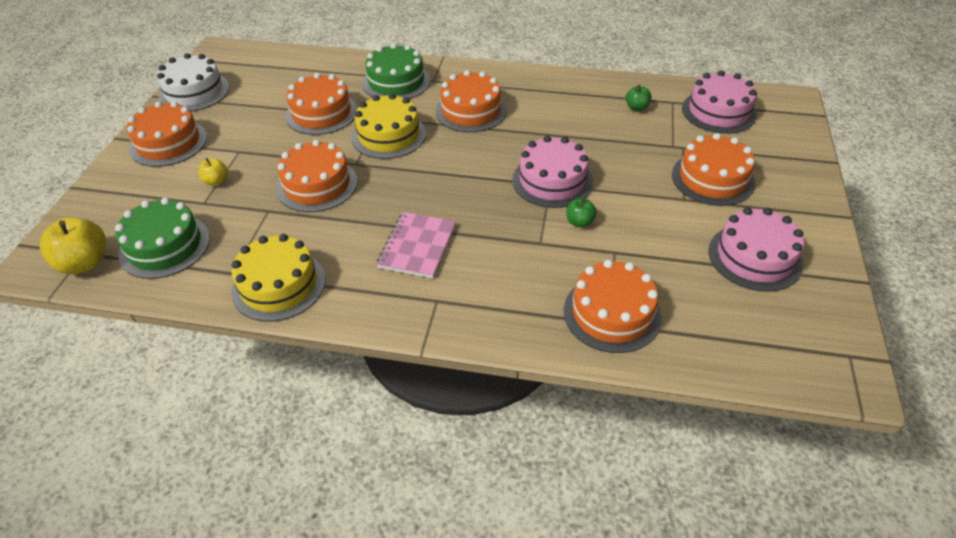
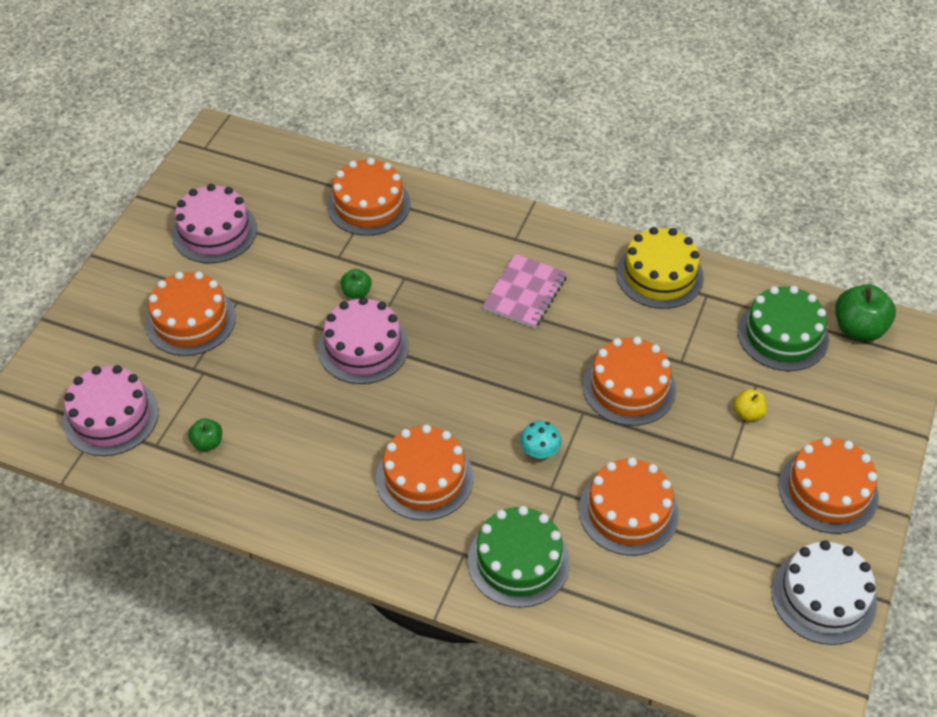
camera: 170 degrees left, 5 degrees up
yellow apple [40,218,106,274] -> green apple [835,284,896,341]
yellow cake [351,93,426,159] -> turquoise mushroom [520,421,562,459]

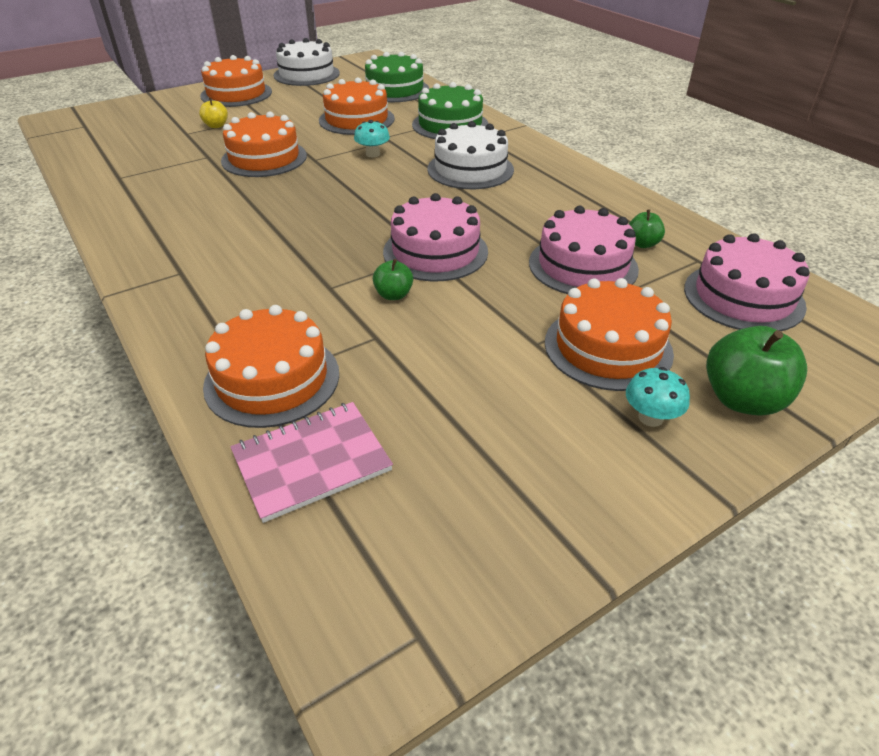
camera: 145 degrees left, 10 degrees down
pink cake [172,184,257,263] -> pink cake moved to [529,206,639,294]
orange cake [376,424,473,520] -> white cake [427,121,514,189]
pink notebook [482,254,567,328] -> pink notebook moved to [231,402,393,523]
yellow cake [616,227,704,309] -> none
green cake [738,286,829,371] -> green cake moved to [365,52,429,102]
green apple [835,284,896,341] -> green apple moved to [706,326,807,416]
none -> turquoise mushroom [626,367,690,427]

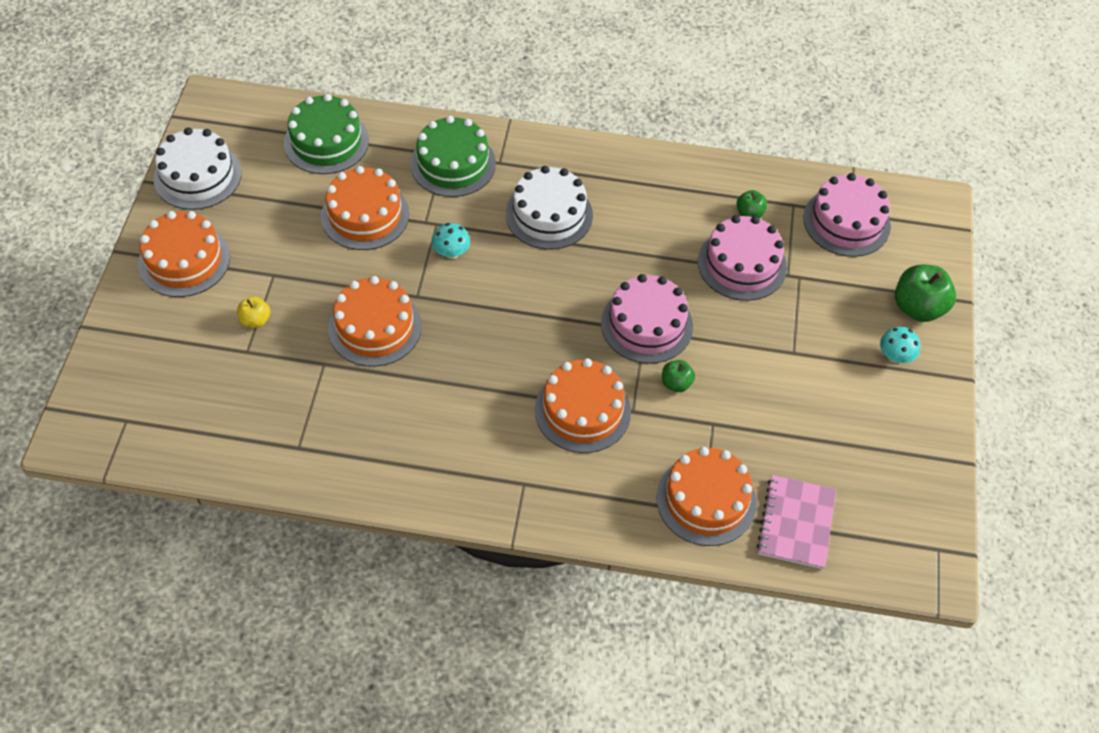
camera: 50 degrees left, 15 degrees up
orange cake [545,278,674,391] -> orange cake moved to [535,358,631,453]

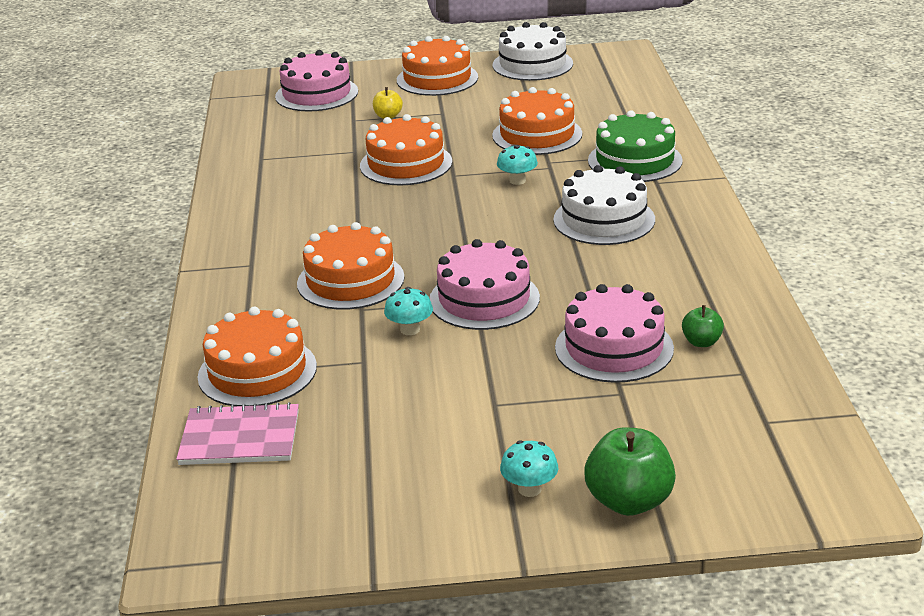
camera: 80 degrees right, 25 degrees down
green cake [284,94,369,174] -> none
green apple [662,360,695,392] -> turquoise mushroom [384,287,433,335]
pink cake [803,173,891,257] -> pink cake moved to [275,50,358,112]

